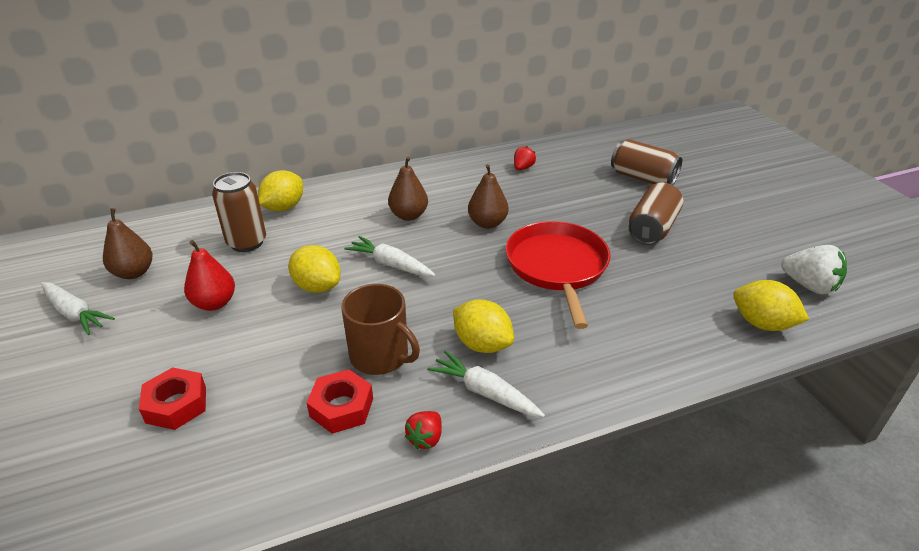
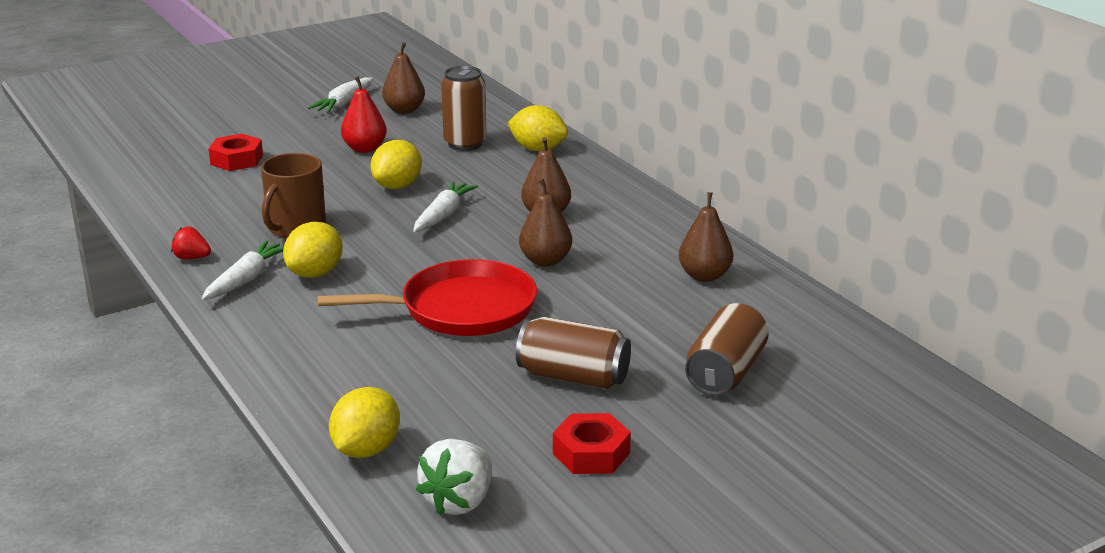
camera: 80 degrees right, 10 degrees down
red nut [306,369,373,434] -> red nut moved to [553,413,631,474]
red strawberry [514,146,536,170] -> brown pear [679,192,733,282]

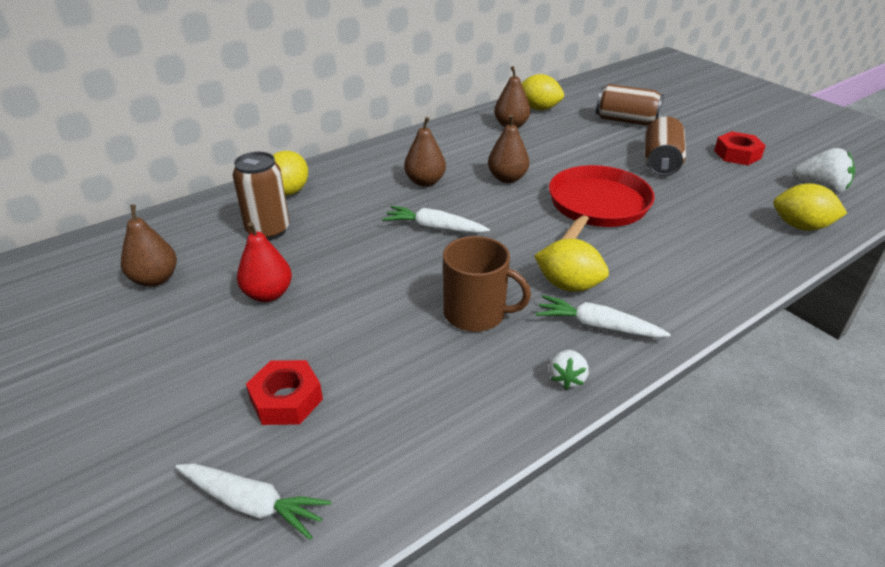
camera: 95 degrees left, 10 degrees up
red strawberry [171,227,211,259] -> white strawberry [549,350,589,390]
white carrot [308,77,373,113] -> white carrot moved to [175,463,332,540]
red pan [317,259,537,336] -> red pan turned 45 degrees clockwise [549,165,655,240]
yellow lemon [370,140,422,189] -> yellow lemon moved to [521,74,564,110]

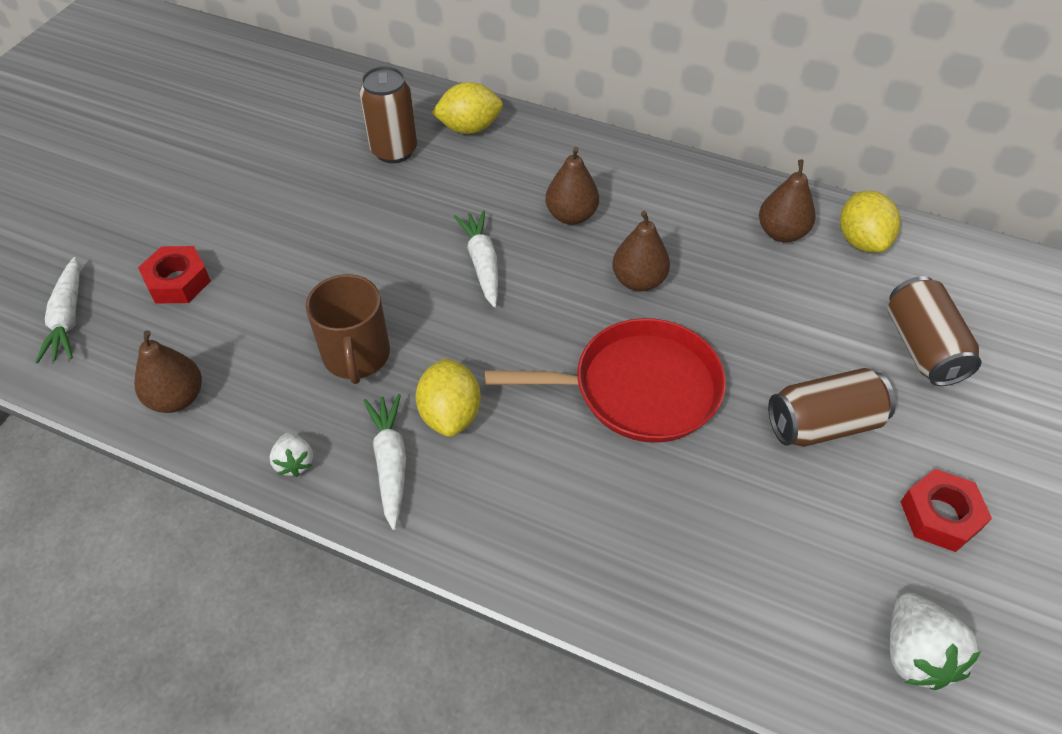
camera: 60 degrees right, 15 degrees up
brown pear [121,205,177,287] -> brown pear moved to [134,330,202,413]
red pear [237,222,292,302] -> none
white strawberry [549,350,589,390] -> white strawberry turned 90 degrees counterclockwise [269,432,313,477]
yellow lemon [773,183,847,231] -> none

